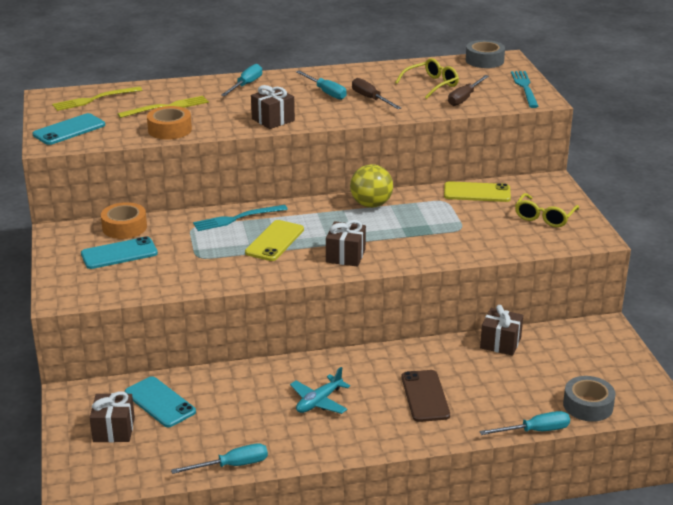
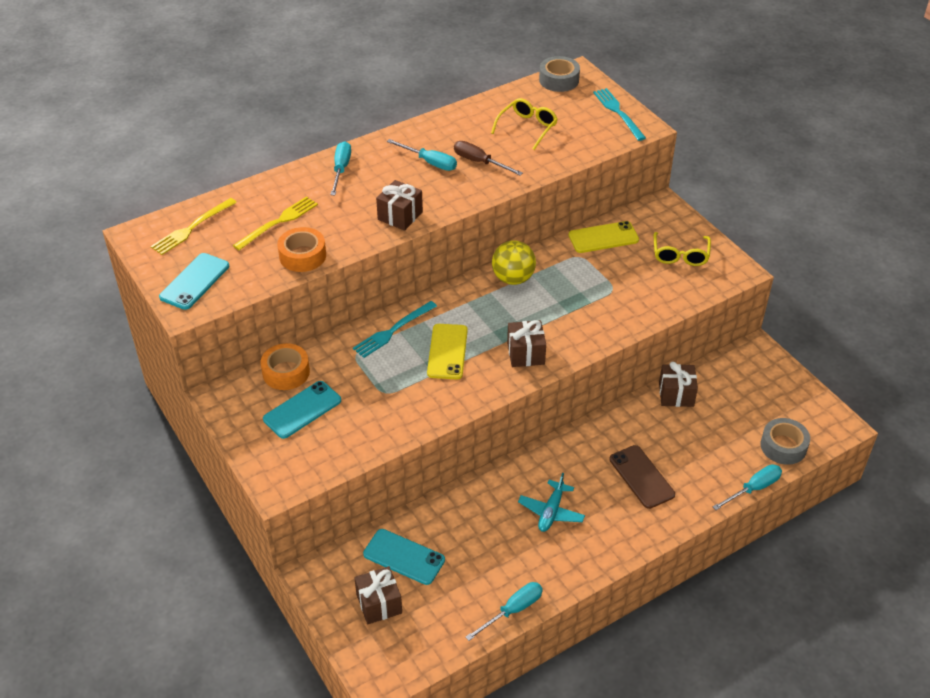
camera: 20 degrees left, 15 degrees up
brown screwdriver [448,75,489,106] -> none

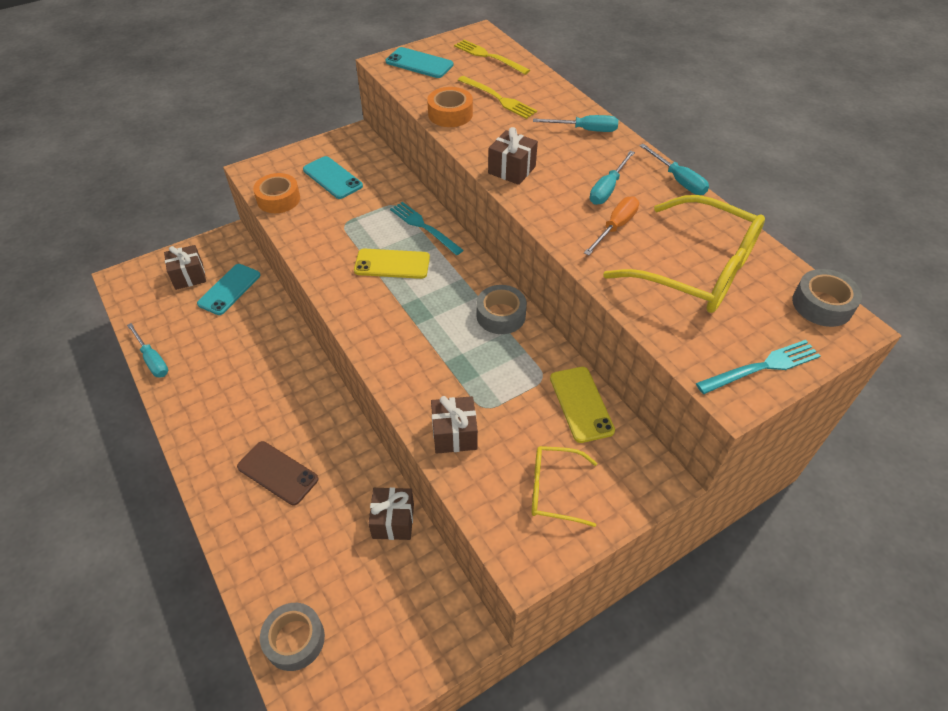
camera: 90 degrees right, 5 degrees up
orange tape [261,343,310,390] -> orange tape moved to [253,173,300,213]
brown screwdriver [454,141,523,176] -> orange screwdriver [584,196,639,256]
yellow glasses [491,98,558,150] -> yellow glasses [603,195,765,313], size x1.91
yellow ball [492,240,536,285] -> grey tape [476,285,527,334]
brown gift [507,320,546,367] -> brown gift moved to [431,396,478,454]
turquoise plane [518,473,585,532] -> none
brown phone [609,445,675,509] -> brown phone turned 60 degrees clockwise [237,441,319,505]
turquoise screwdriver [713,464,782,510] -> turquoise screwdriver moved to [640,144,709,195]

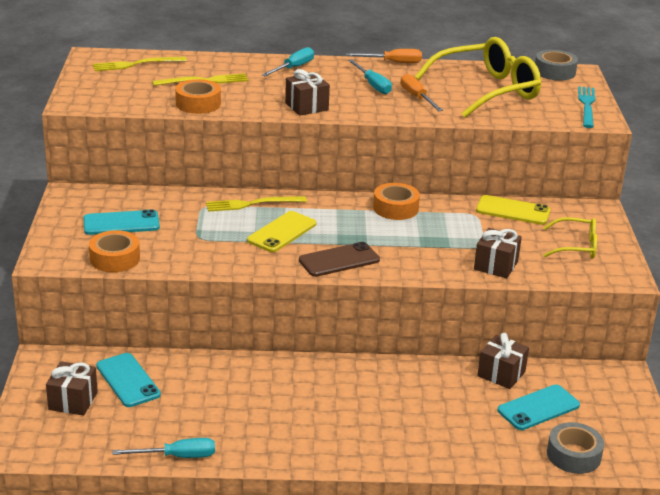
camera: 60 degrees left, 20 degrees down
brown phone [237,441,319,505] -> brown phone moved to [299,242,380,277]
turquoise phone [386,47,453,78] -> turquoise phone moved to [497,384,580,430]
turquoise fork [390,202,463,255] -> yellow fork [206,196,307,212]
grey tape [476,285,527,334] -> orange tape [373,183,420,220]
yellow glasses [531,446,597,527] -> yellow glasses turned 120 degrees counterclockwise [543,217,597,259]
turquoise screwdriver [640,144,709,195] -> orange screwdriver [346,49,422,63]

